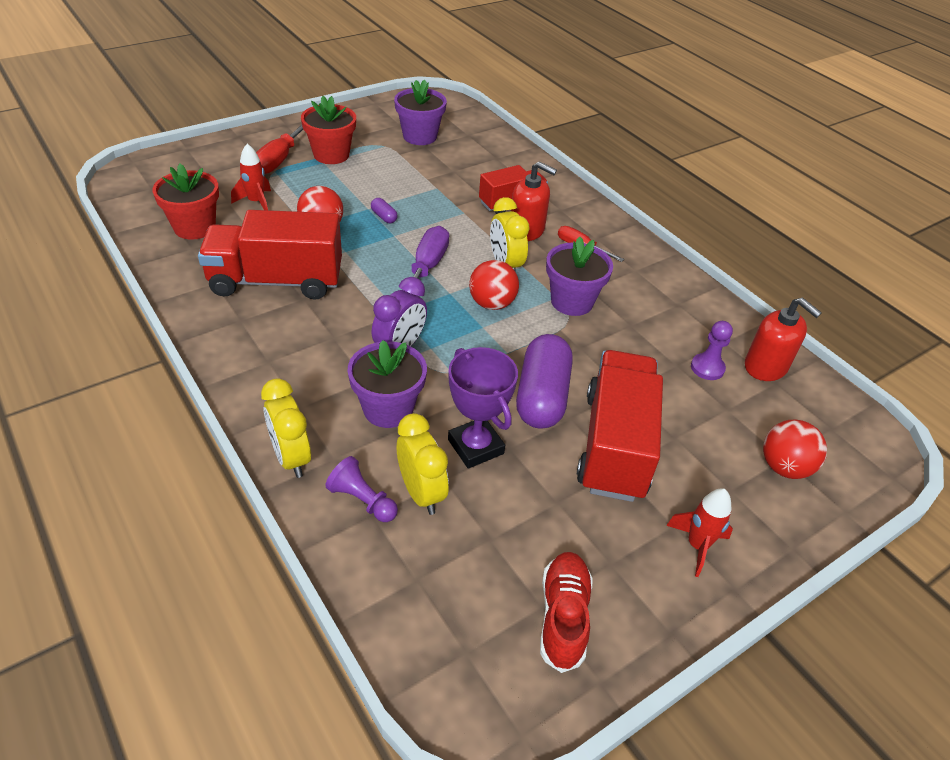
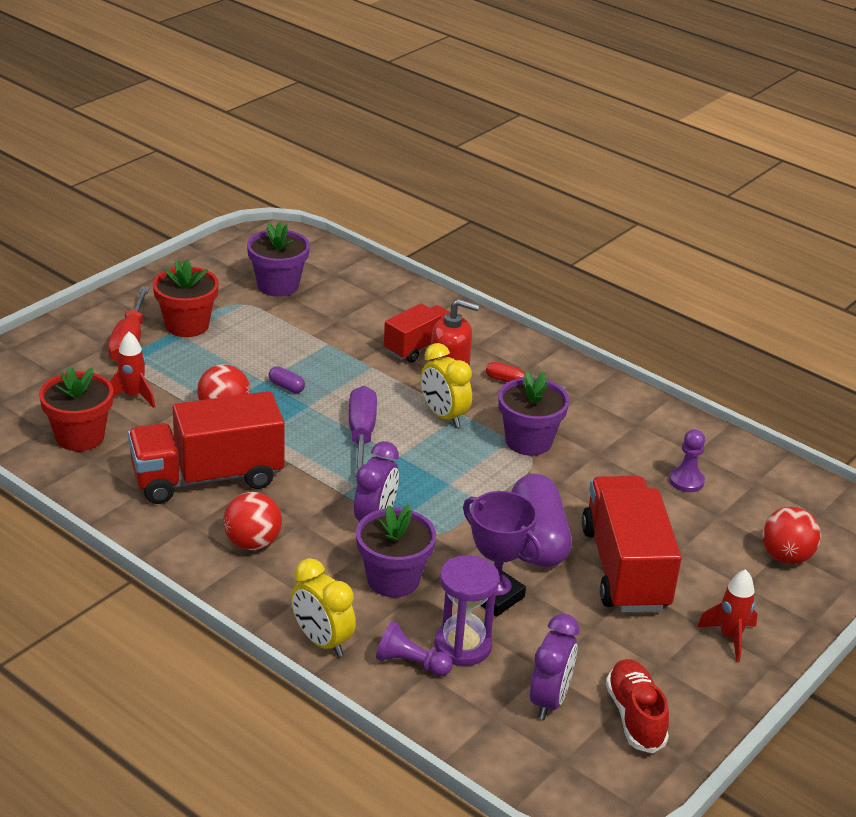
camera: 15 degrees left, 10 degrees down
yellow clock [397,413,449,515] -> purple hourglass [434,555,499,666]
red ball [469,260,519,310] -> red ball moved to [223,492,282,550]
red soap dispenser [745,297,822,381] -> none
none -> purple clock [530,614,579,720]

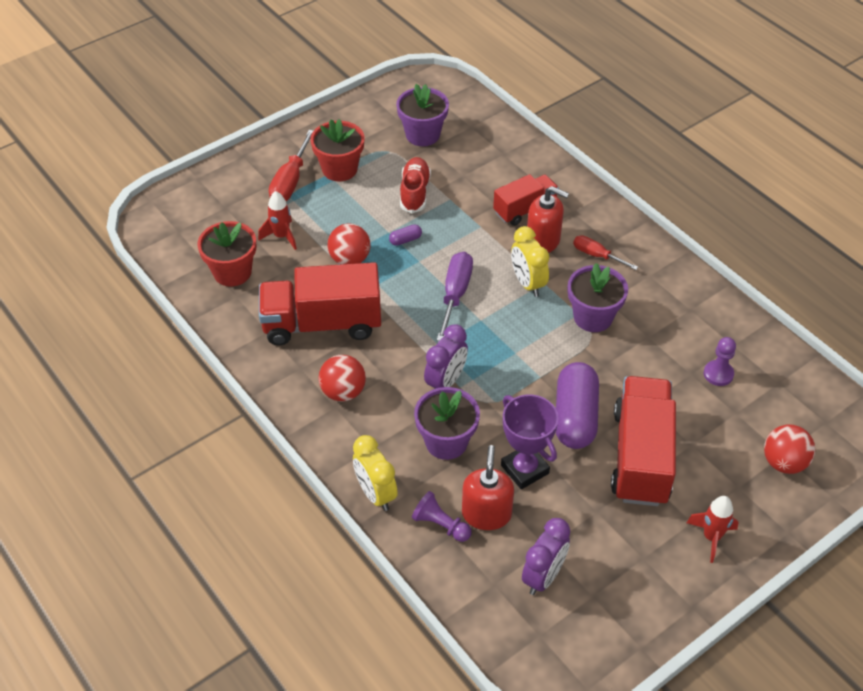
camera: 15 degrees right, 15 degrees up
purple capsule [268,366,305,393] -> purple capsule turned 75 degrees counterclockwise [389,224,422,246]
purple hourglass [434,555,499,666] -> red soap dispenser [462,445,514,530]
red shoe [606,659,669,754] -> red shoe moved to [400,157,431,213]

